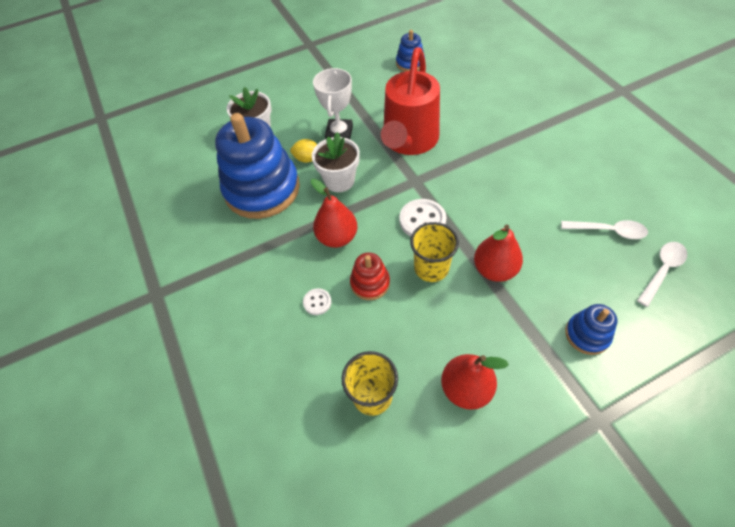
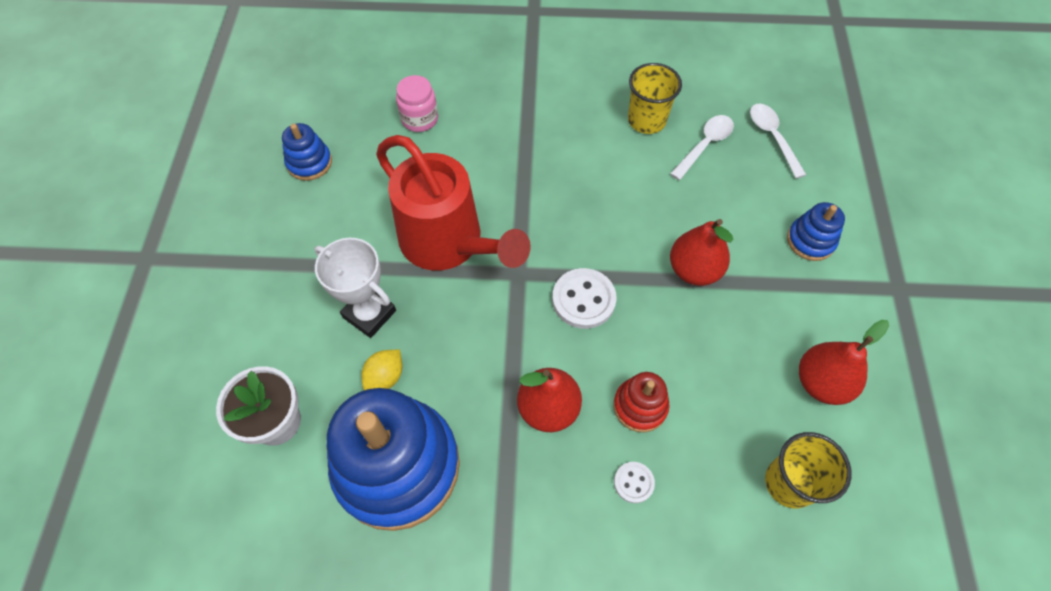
camera: 65 degrees left, 5 degrees up
white flower pot [312,132,360,192] -> none
yellow cup [410,222,459,282] -> yellow cup moved to [628,63,682,134]
none -> pink jar [396,75,438,132]

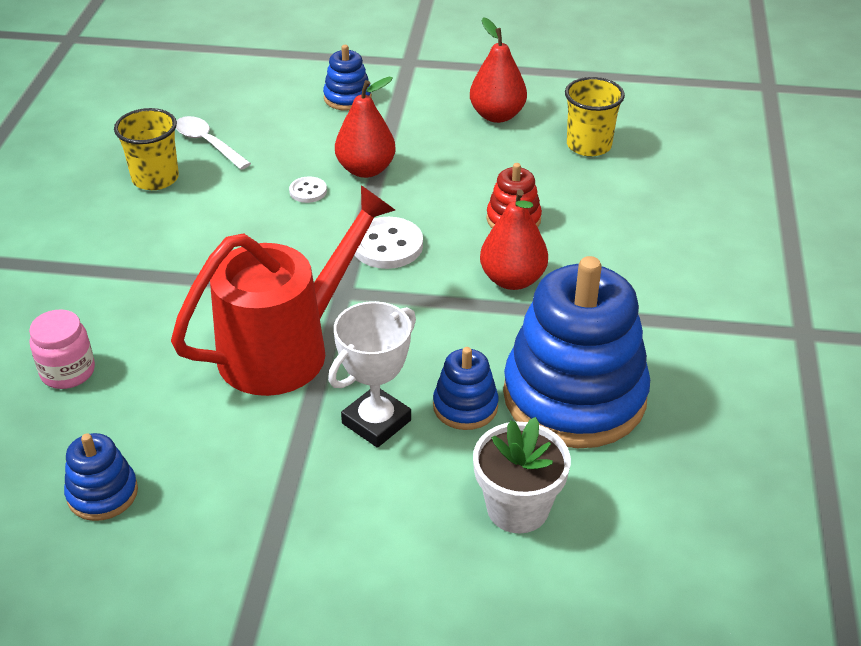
camera: 85 degrees left, 20 degrees down
yellow lemon [362,350,402,390] -> blue stacking toy [433,347,499,430]
white button [614,462,655,503] -> white button moved to [289,176,327,203]
white spoon [750,104,806,179] -> none

